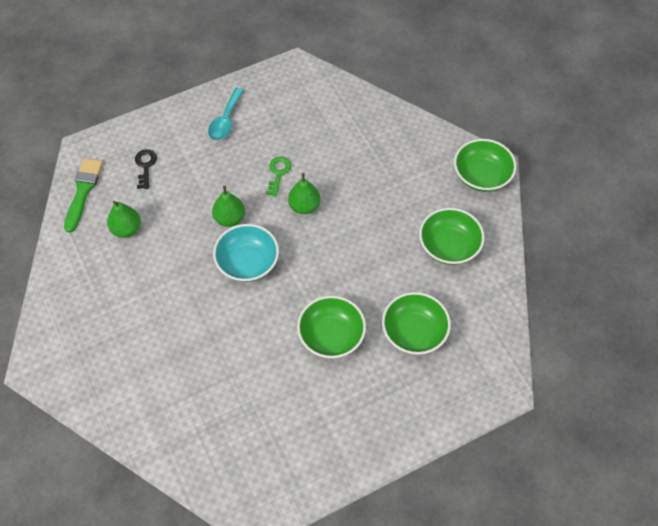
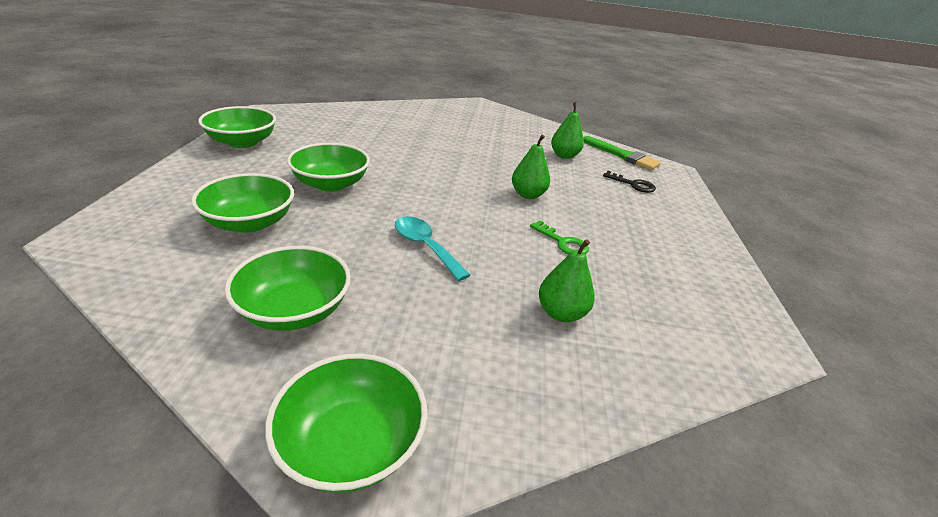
camera: 120 degrees right, 25 degrees down
turquoise spoon [208,88,244,140] -> turquoise spoon moved to [395,216,470,281]
turquoise bowl [213,224,279,282] -> none
green pear [288,173,320,214] -> green pear moved to [539,239,595,322]
none -> green bowl [198,106,276,148]

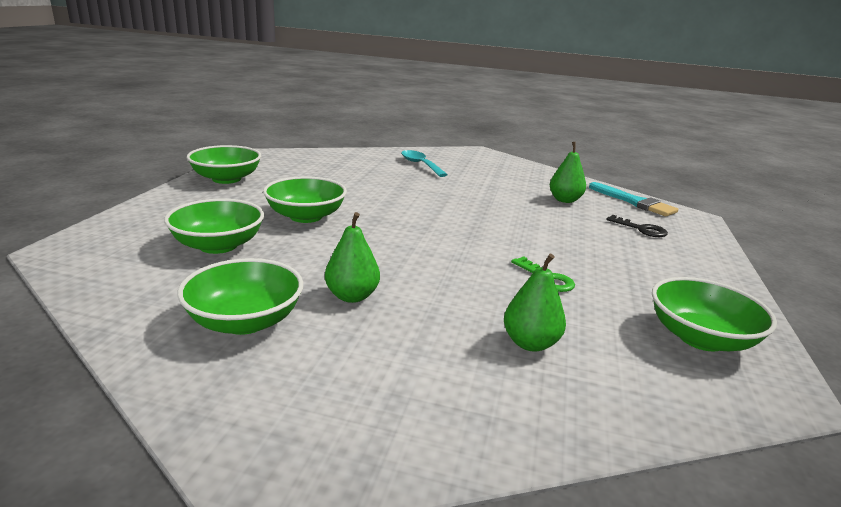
camera: 10 degrees right, 10 degrees down
green bowl [265,354,428,493] -> green bowl moved to [652,277,777,351]
turquoise spoon [395,216,470,281] -> turquoise spoon moved to [401,150,448,177]
green pear [512,135,550,199] -> green pear moved to [325,212,380,303]
green brush [583,136,661,170] -> turquoise brush [589,182,678,216]

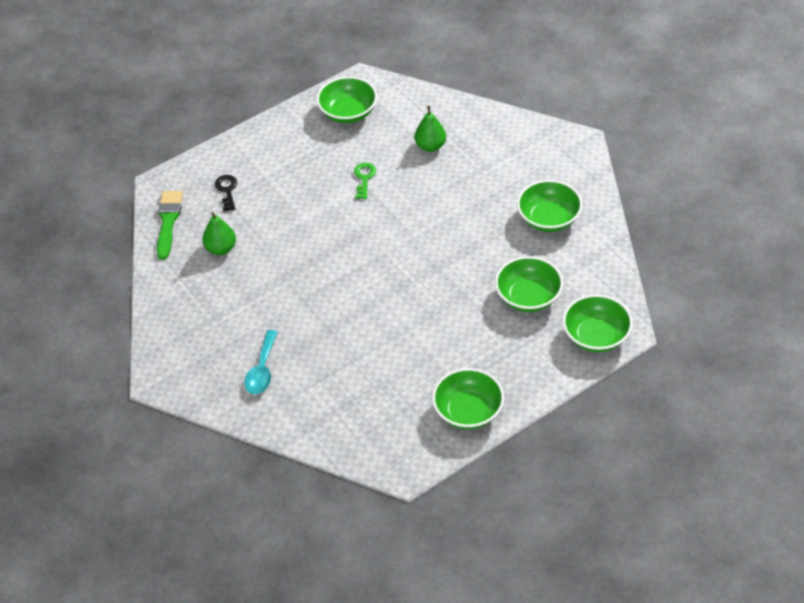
camera: 135 degrees left, 25 degrees up
green bowl [263,176,347,223] -> green bowl moved to [563,294,633,352]
green pear [325,212,380,303] -> none
turquoise brush [589,182,678,216] -> green brush [157,191,183,260]

